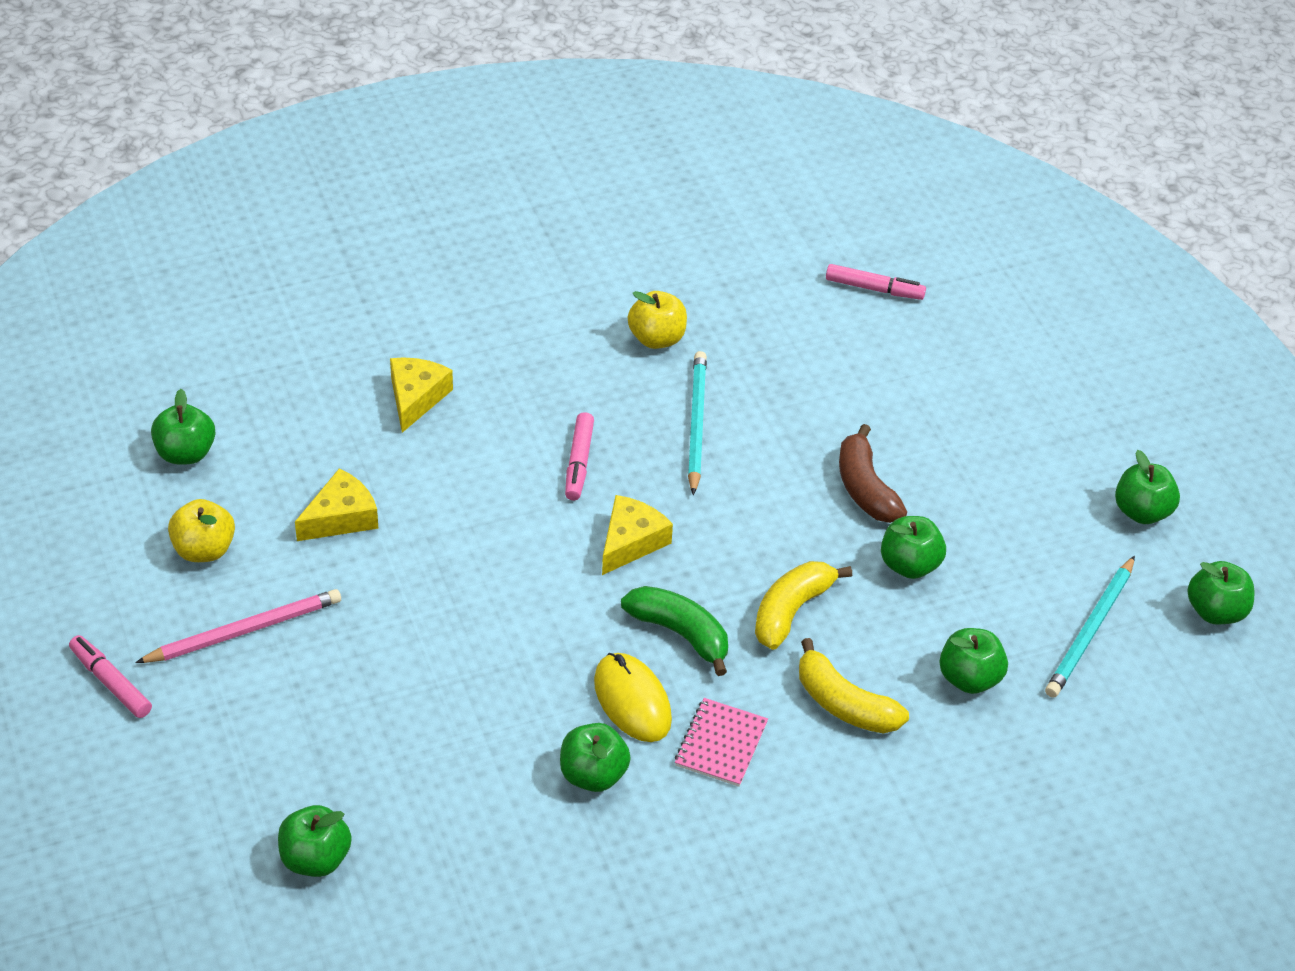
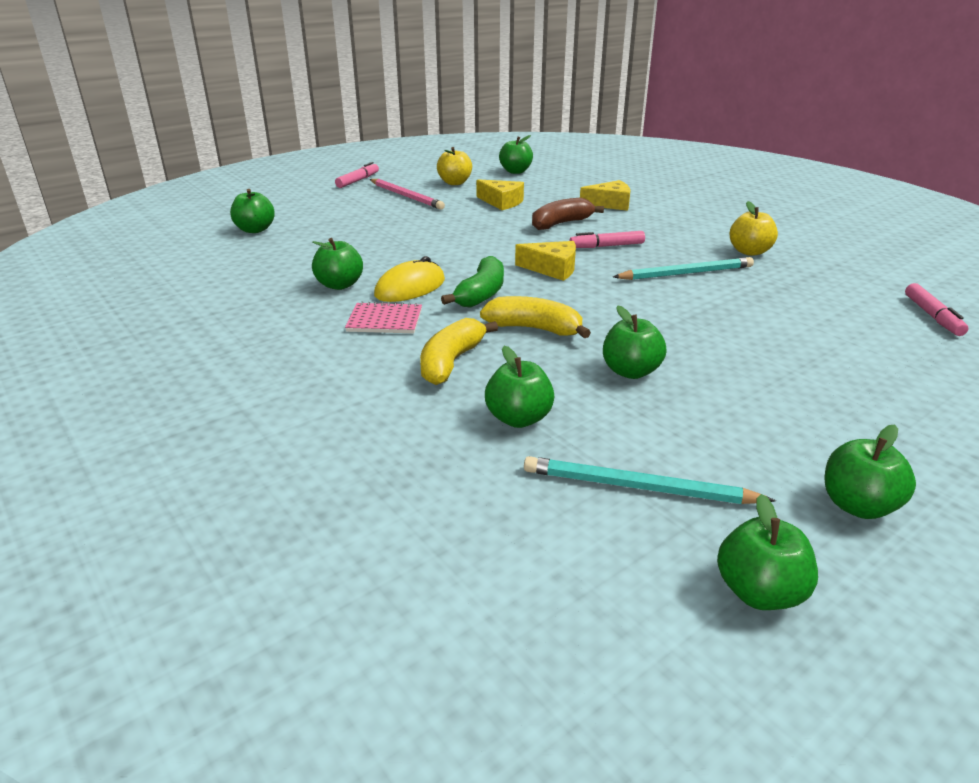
camera: 75 degrees right, 15 degrees down
brown banana [839,424,907,523] -> brown banana moved to [532,198,604,230]

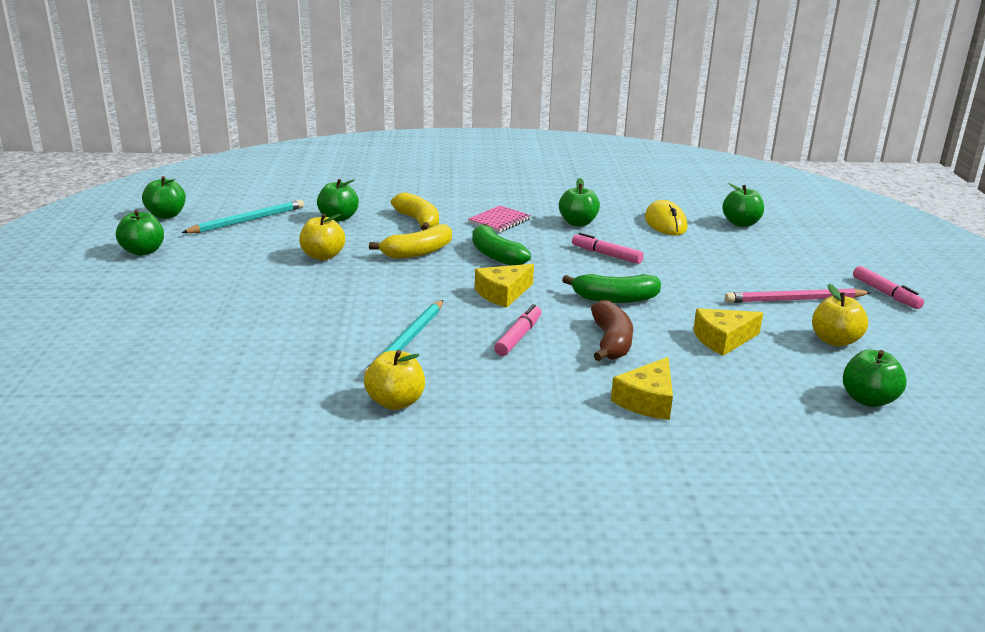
camera: 125 degrees right, 5 degrees down
yellow mouse [374,256,445,302] -> yellow mouse moved to [645,200,687,235]
green apple [603,306,666,379] -> yellow apple [299,214,345,260]
pink marker [905,283,969,336] -> pink marker moved to [572,232,644,264]
none -> green banana [562,274,661,303]

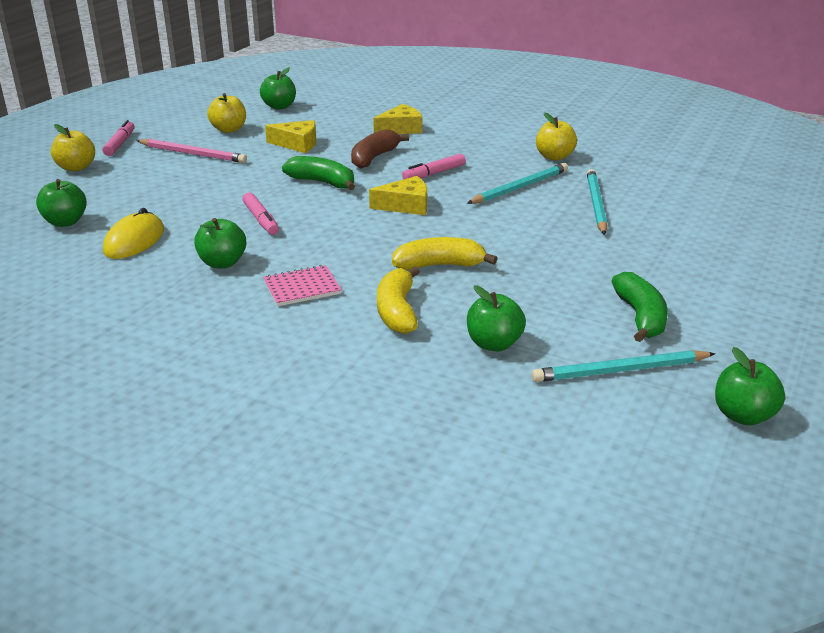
camera: 150 degrees left, 5 degrees up
green apple [116,210,164,256] -> none
yellow apple [299,214,345,260] -> yellow apple moved to [51,124,95,171]
green banana [472,224,531,266] -> green banana moved to [612,272,668,342]
none -> turquoise pencil [587,169,608,235]

